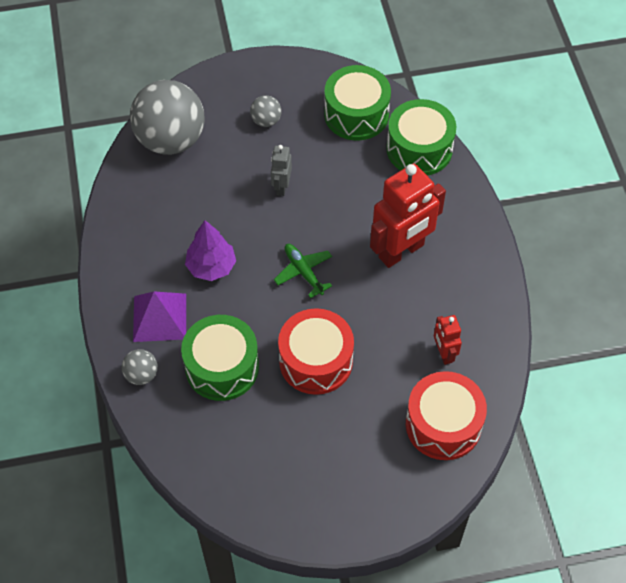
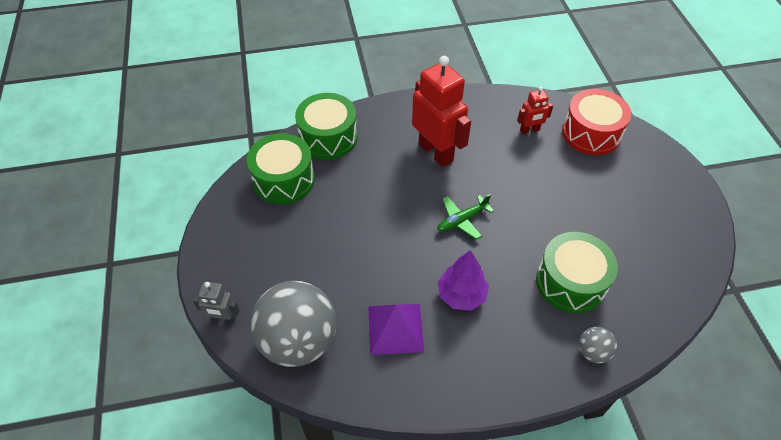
camera: 90 degrees left, 5 degrees down
purple pyramid [133,291,186,342] -> purple pyramid moved to [368,304,424,355]
grey ball [250,95,282,127] -> none
grey robot [271,145,292,196] -> grey robot moved to [193,282,240,324]
red drum [278,308,354,395] -> none

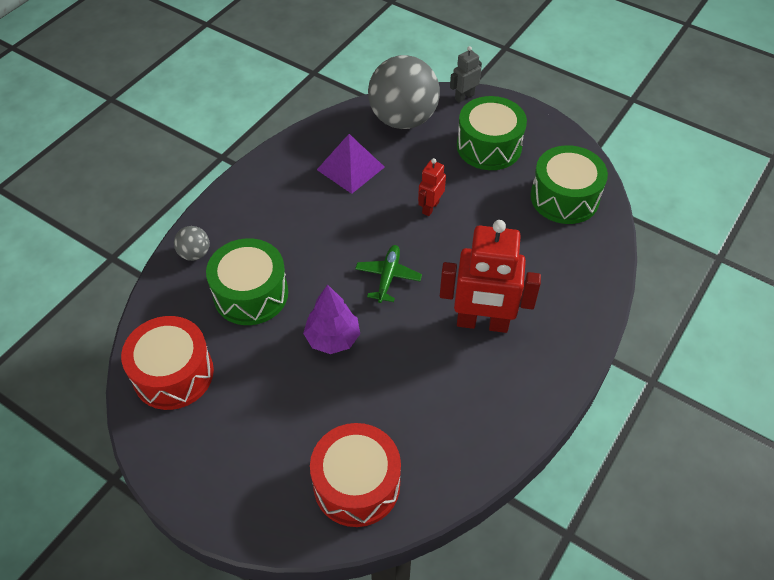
camera: 135 degrees right, 0 degrees up
green drum [295,93,358,160] -> green drum moved to [457,96,527,170]
purple tree [438,250,489,311] -> purple tree moved to [303,284,360,354]
red robot [517,87,553,134] -> red robot moved to [418,158,446,216]
none -> red drum [121,316,214,410]

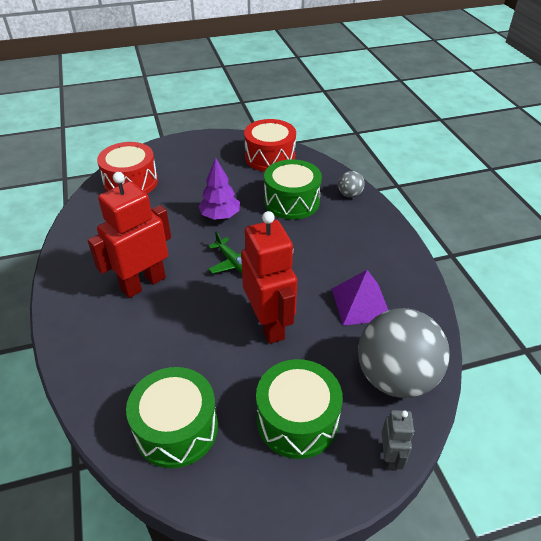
camera: 130 degrees right, 10 degrees down
red robot [418,158,446,216] -> red robot [241,211,297,344], size x2.04

